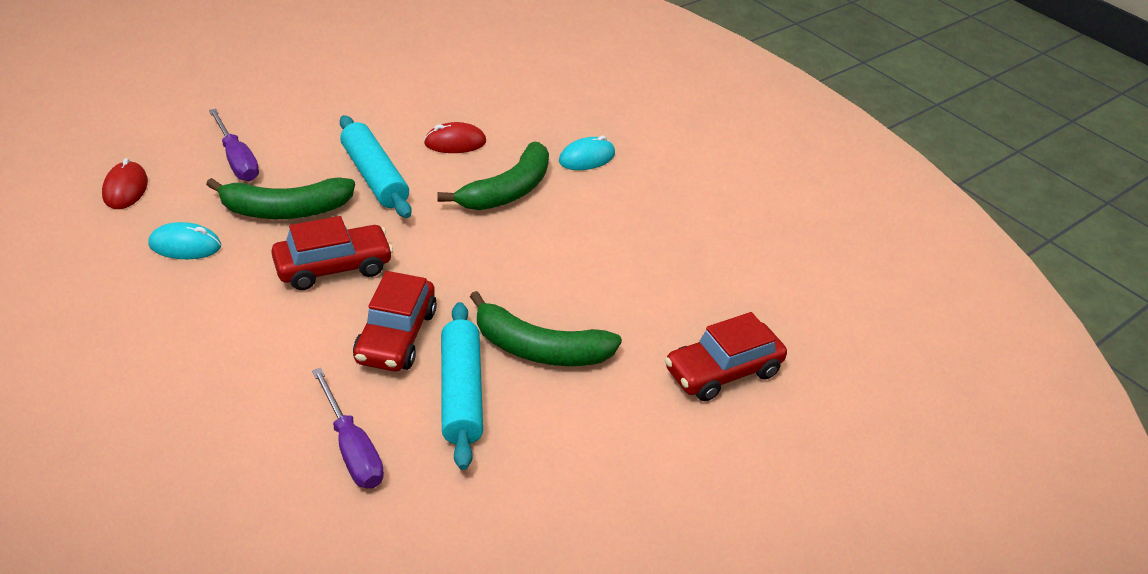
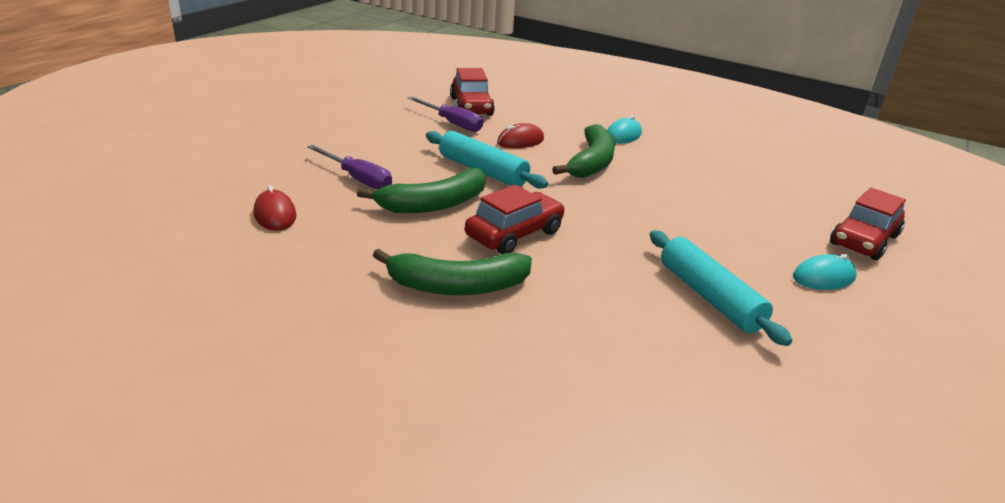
camera: 20 degrees left, 10 degrees down
turquoise mouse [148,222,221,259] -> turquoise mouse moved to [793,254,857,290]
purple screwdriver [312,368,384,488] -> purple screwdriver moved to [407,96,483,132]
red car [353,271,437,371] -> red car moved to [450,68,495,116]
green banana [470,291,622,366] -> green banana moved to [373,248,532,295]

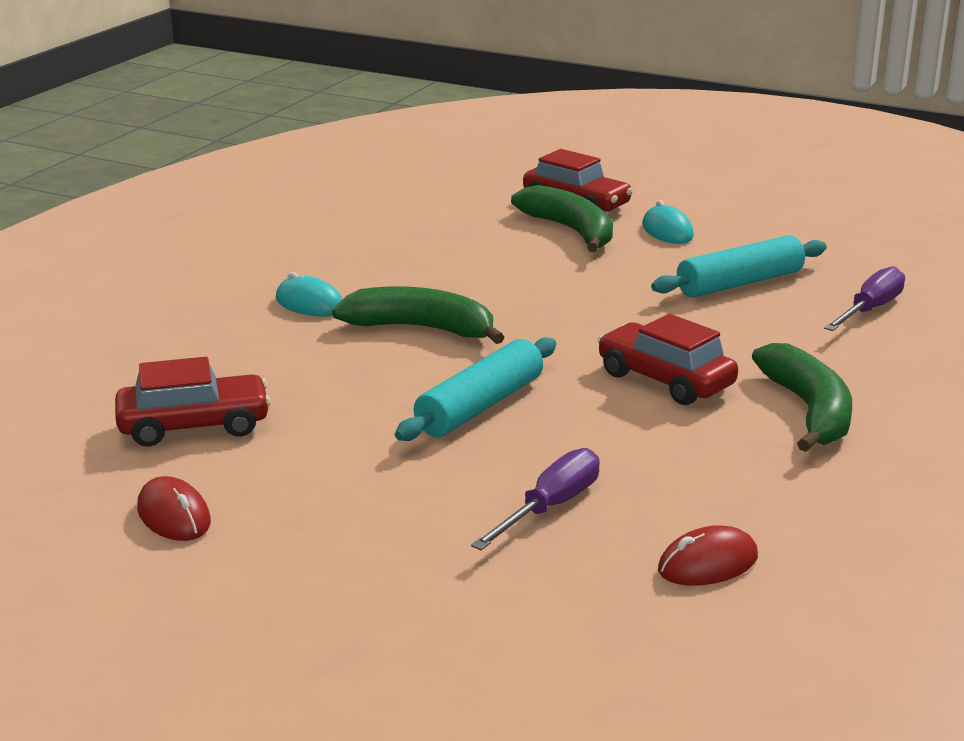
camera: 90 degrees left, 5 degrees down
green banana [357,168,486,213] -> green banana moved to [511,185,613,252]
purple screwdriver [407,96,483,132] -> purple screwdriver moved to [824,266,905,331]
red mouse [497,123,544,148] -> red mouse moved to [137,476,211,541]

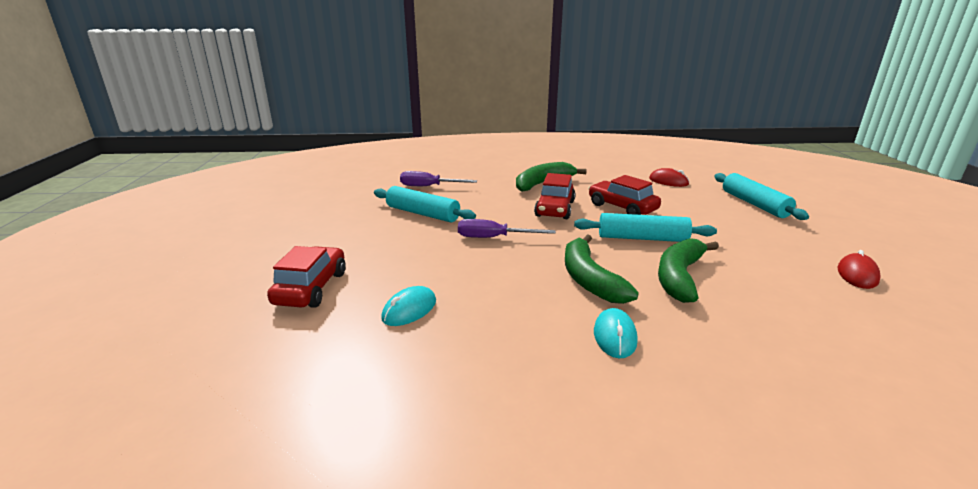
camera: 120 degrees left, 0 degrees up
red car [115,357,271,447] -> red car moved to [588,175,661,215]
purple screwdriver [471,448,600,550] -> purple screwdriver moved to [458,219,556,238]
green banana [511,185,613,252] -> green banana moved to [658,238,719,303]
turquoise mouse [642,200,694,244] -> turquoise mouse moved to [381,286,436,326]
none -> turquoise rolling pin [714,173,809,220]

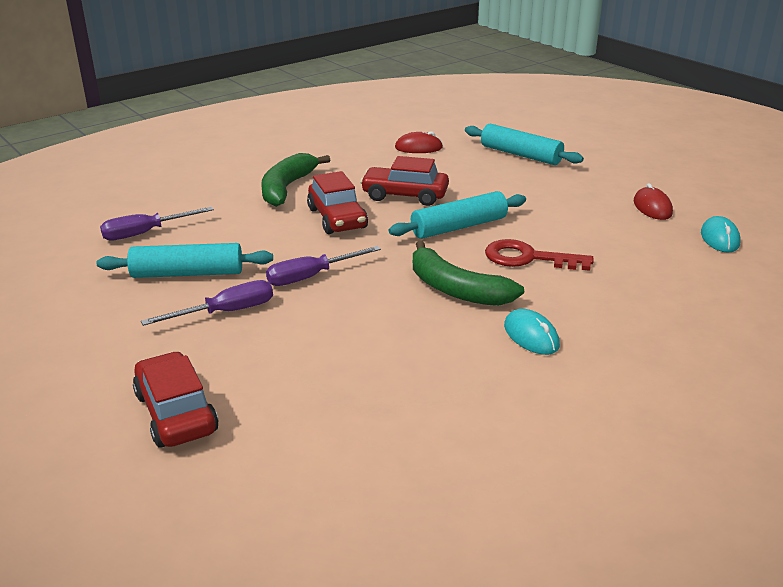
camera: 35 degrees left, 5 degrees up
turquoise mouse [381,286,436,326] -> turquoise mouse moved to [701,216,741,253]
green banana [658,238,719,303] -> red key [485,239,594,271]
none -> purple screwdriver [141,280,273,326]

